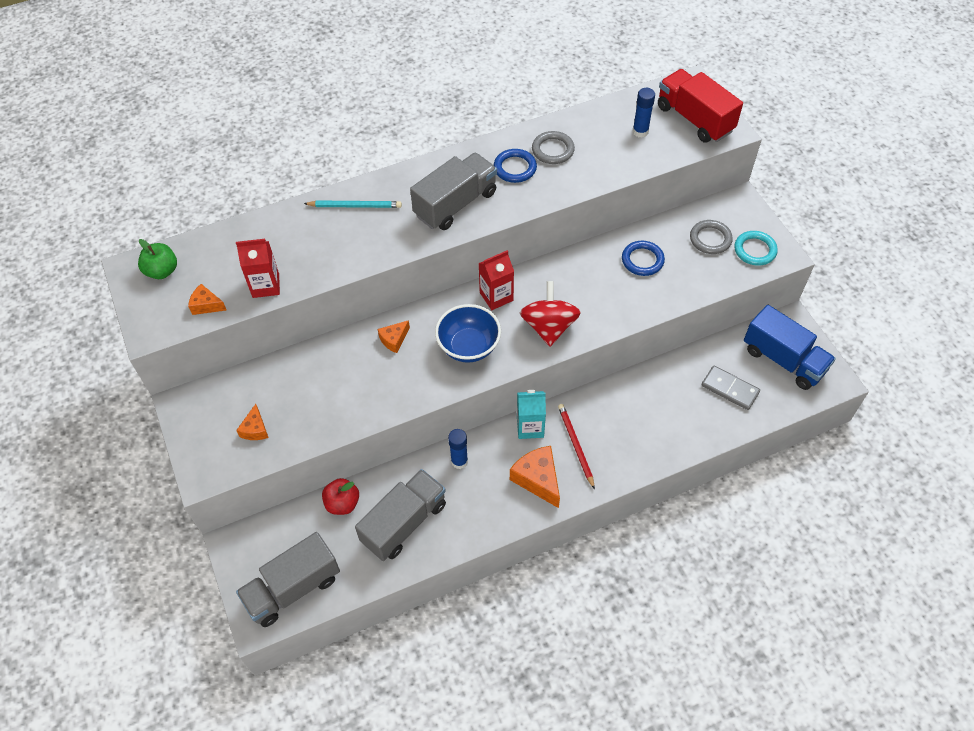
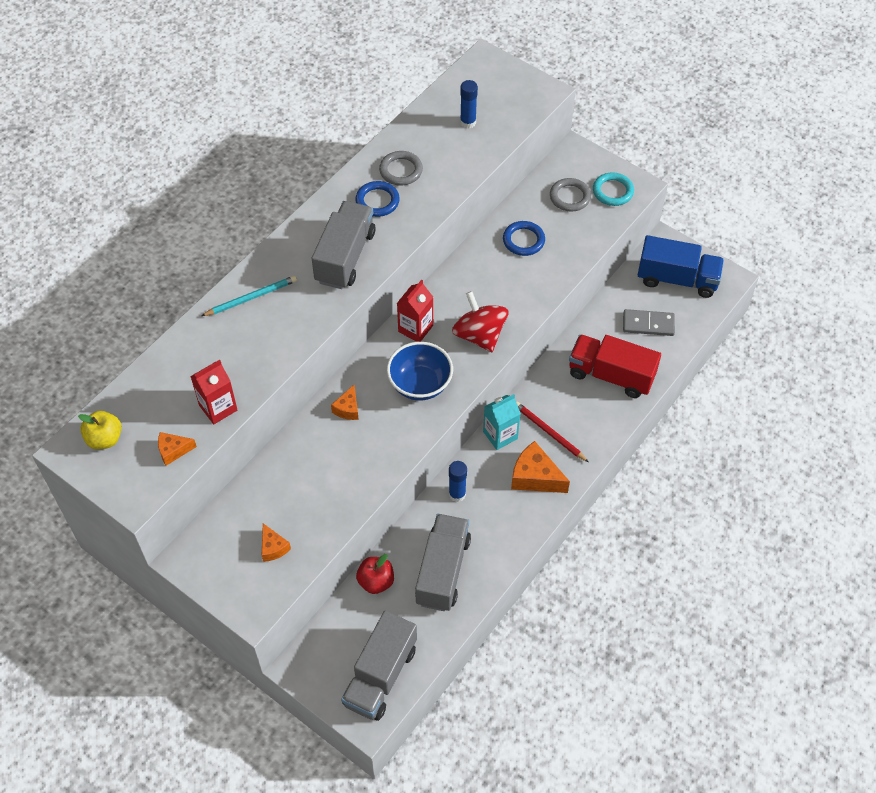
camera: 30 degrees left, 0 degrees up
green apple [138,239,177,279] -> yellow apple [78,411,122,449]
red truck [658,69,743,143] -> red truck moved to [569,334,661,398]

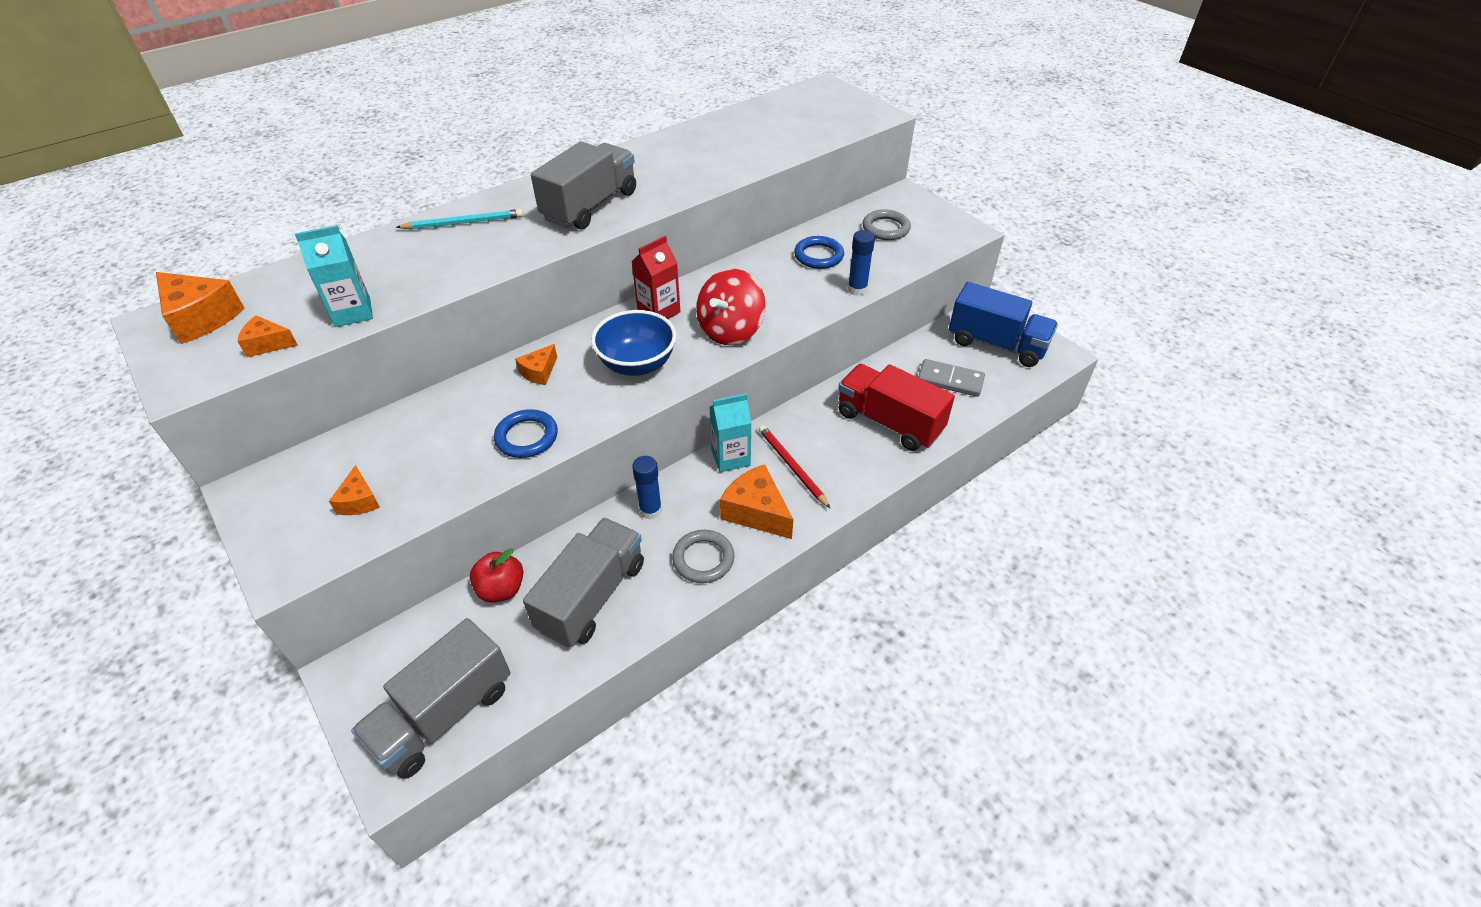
camera: 15 degrees right, 10 degrees down
yellow apple [78,411,122,449] -> orange cheese [156,272,245,344]
red carton [190,360,237,424] -> turquoise carton [295,225,373,327]
blue ring [355,181,400,217] -> blue ring moved to [494,409,558,458]
grey ring [379,151,423,185] -> grey ring moved to [672,530,735,583]
red spinning top [452,291,509,352] -> red spinning top turned 135 degrees counterclockwise [696,269,766,345]
blue glue stick [460,80,478,128] -> blue glue stick moved to [847,230,875,296]
turquoise ring [593,172,634,206] -> none

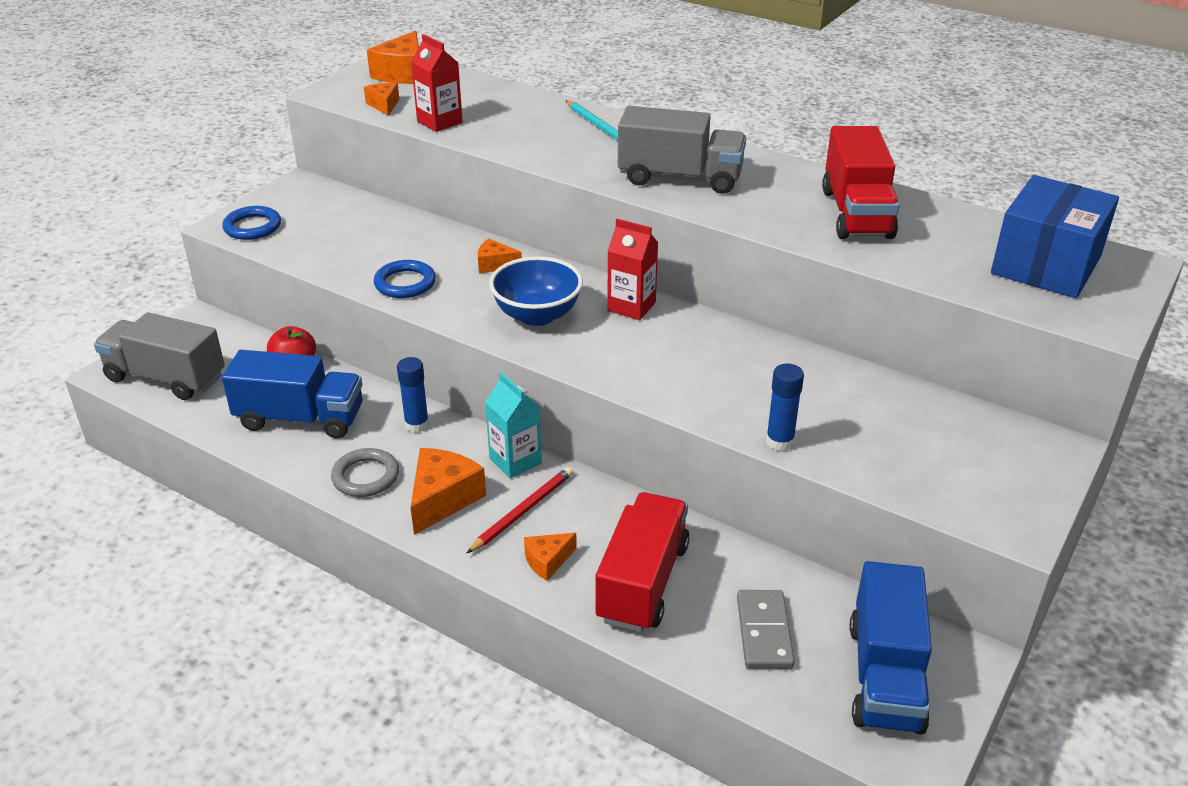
camera: 70 degrees right, 10 degrees down
turquoise carton [295,225,373,327] -> red carton [411,34,463,132]
orange cheese [329,465,380,515] -> orange cheese moved to [524,533,577,581]
grey truck [523,518,644,647] -> blue truck [222,350,362,439]
red spinning top [696,269,766,345] -> none
blue ring [794,236,844,269] -> blue ring moved to [222,206,281,240]
grey ring [863,209,911,240] -> none
none -> red truck [822,126,900,239]
none -> blue box [991,175,1119,298]

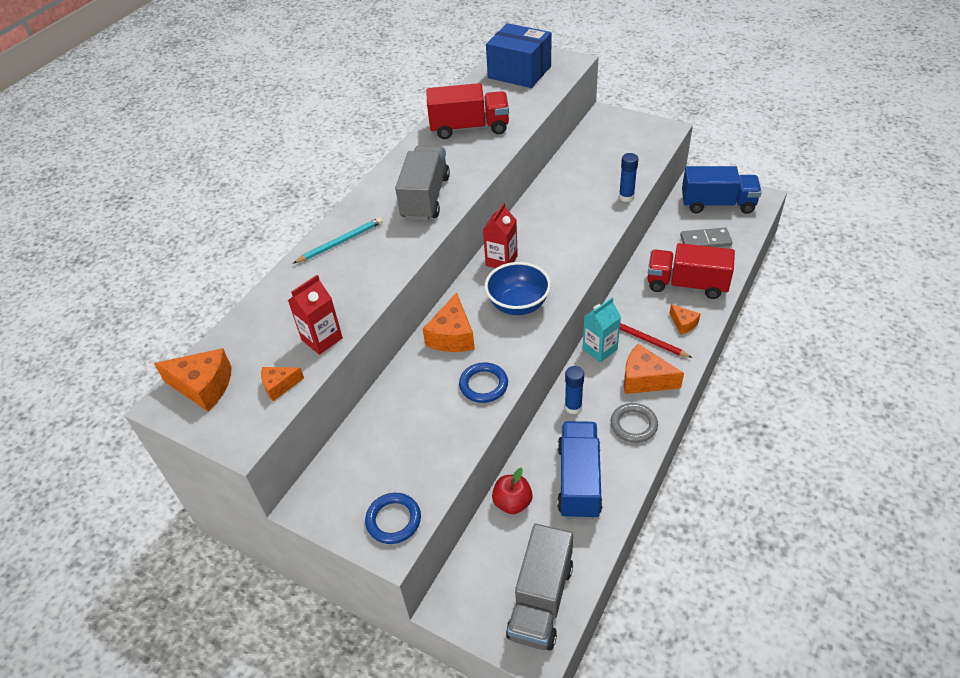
camera: 90 degrees left, 10 degrees up
orange cheese [478,238,522,273] -> orange cheese [423,292,475,352], size x1.74

